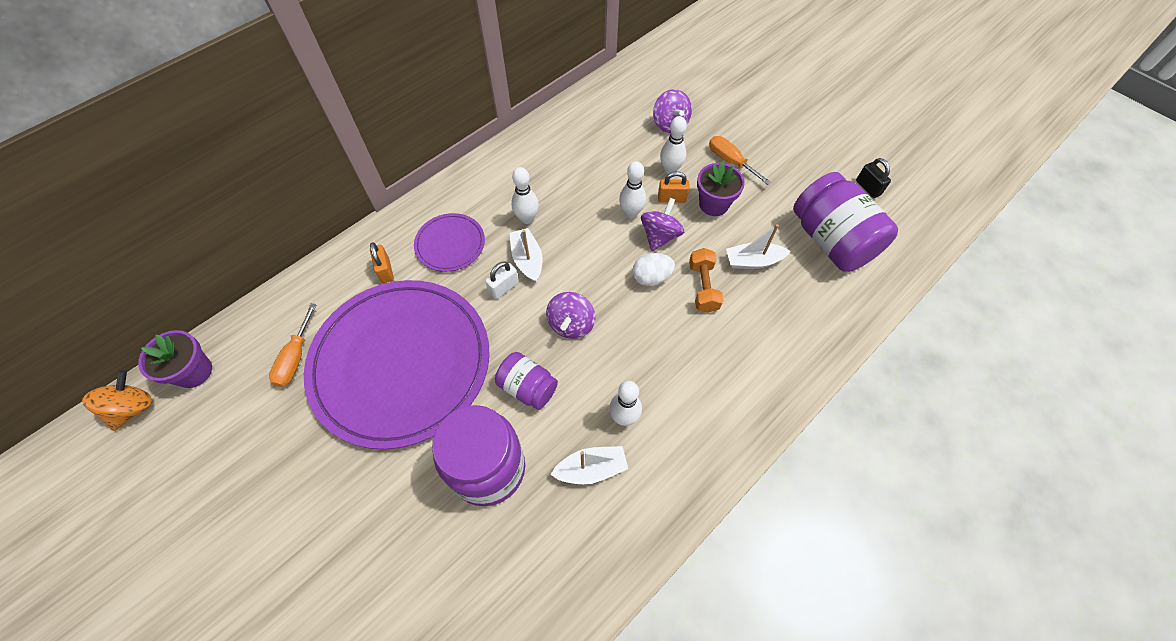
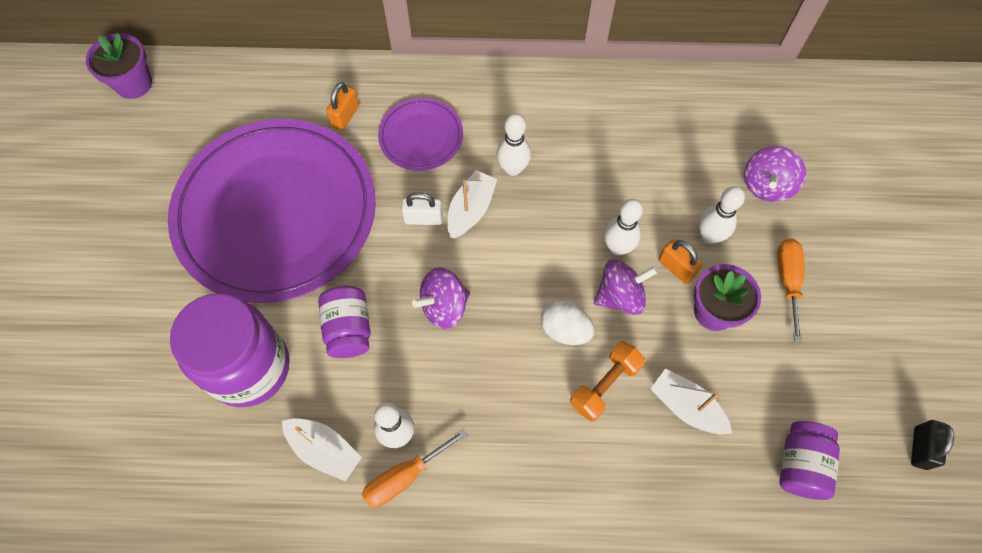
camera: 45 degrees right, 5 degrees up
orange spinning top [82,370,153,431] -> none
orange screwdriver [269,303,317,387] -> orange screwdriver moved to [362,429,468,508]
purple jar [793,172,898,272] -> purple jar [779,421,840,500], size x0.55

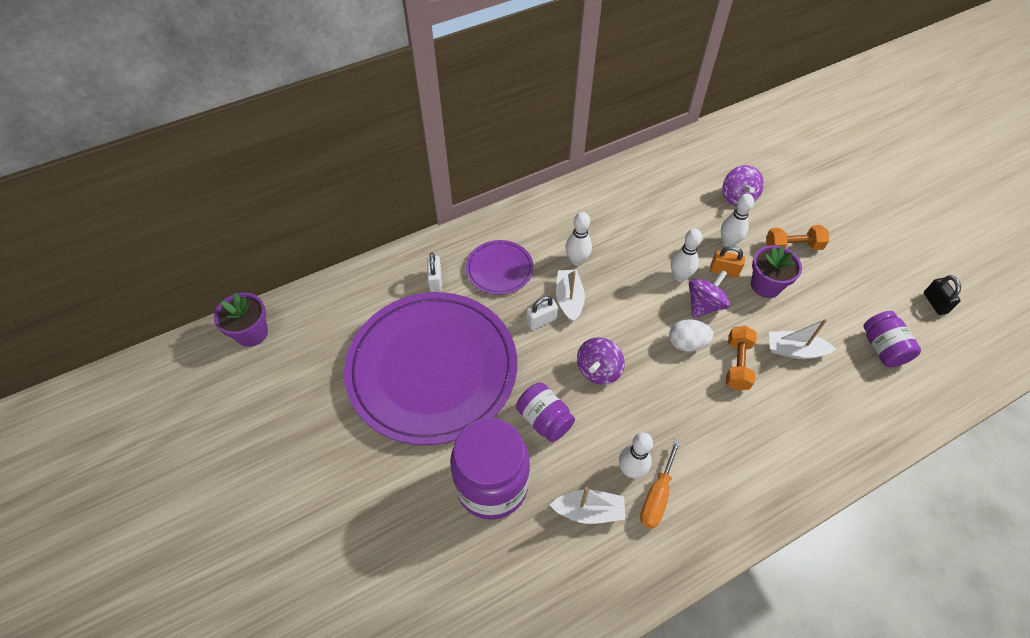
camera: 30 degrees left, 10 degrees down
orange padlock [326,82,359,131] -> white padlock [427,253,442,292]
orange screwdriver [777,238,805,343] -> orange dumbbell [766,225,829,250]

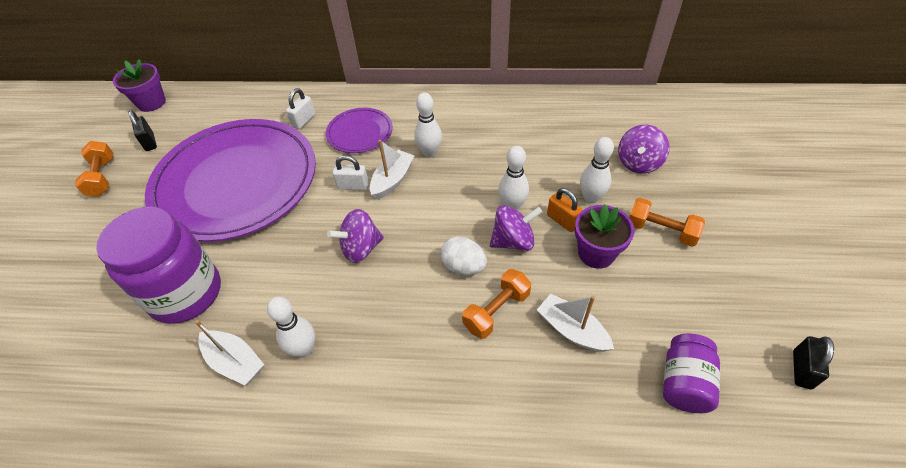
camera: 35 degrees right, 5 degrees down
purple jar [516,383,575,442] -> none
orange screwdriver [640,439,681,529] -> none
none -> orange dumbbell [75,141,113,197]
none -> black padlock [128,110,157,151]

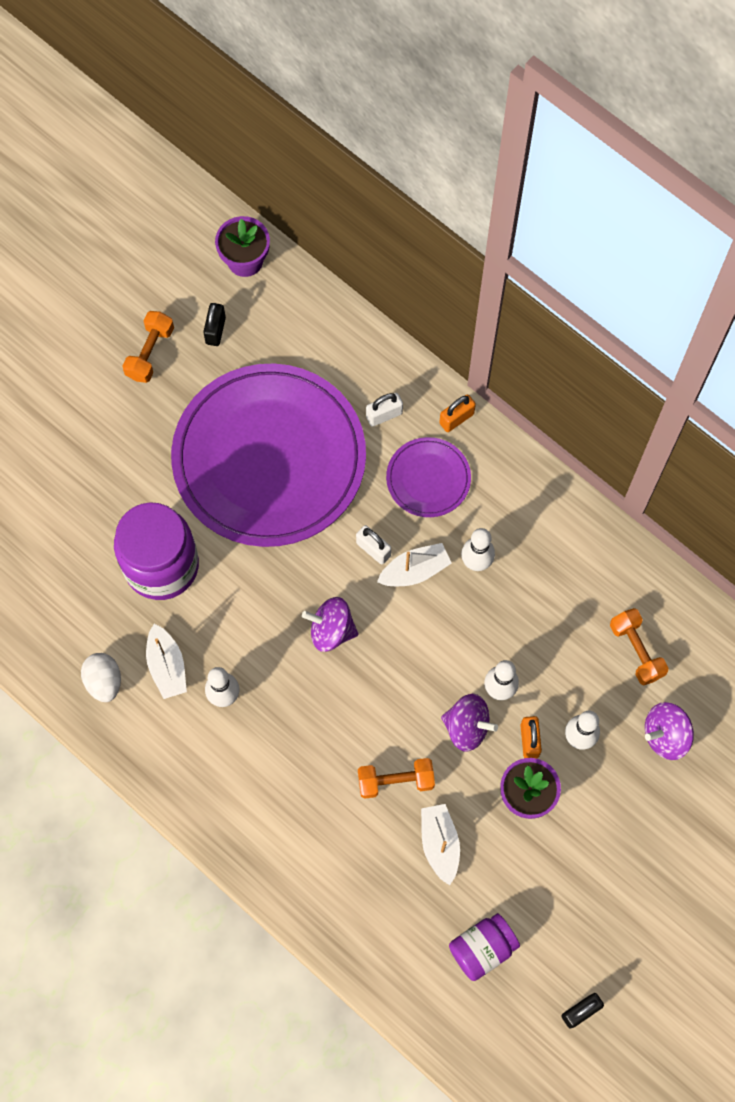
camera: 35 degrees right, 20 degrees up
white egg [440,236,487,275] -> white egg moved to [81,653,121,702]
orange dumbbell [629,198,705,247] -> orange dumbbell moved to [610,608,669,685]
none -> orange padlock [439,394,476,432]

